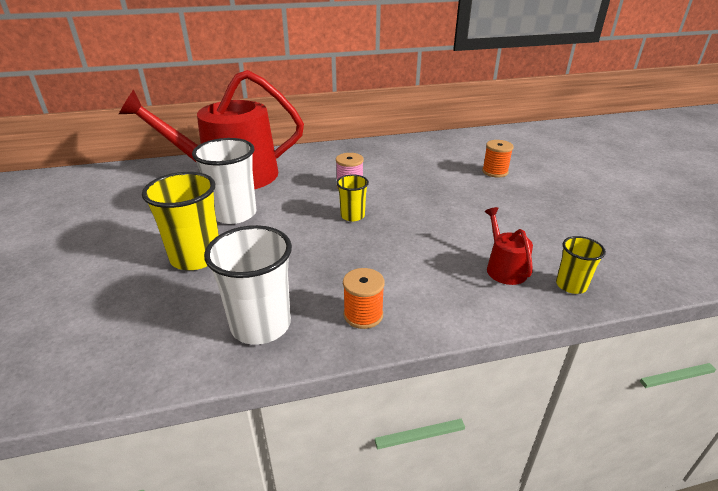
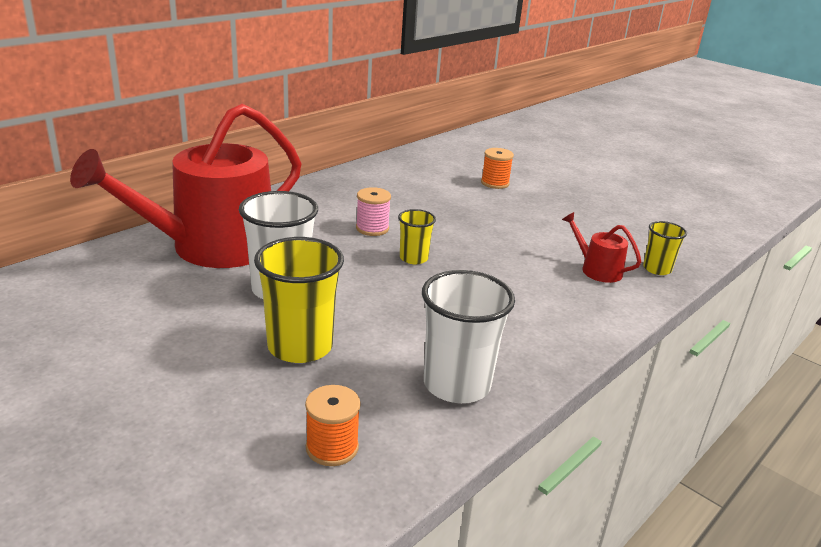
camera: 35 degrees left, 5 degrees down
orange spool [343,268,385,329] -> orange spool moved to [305,385,361,466]

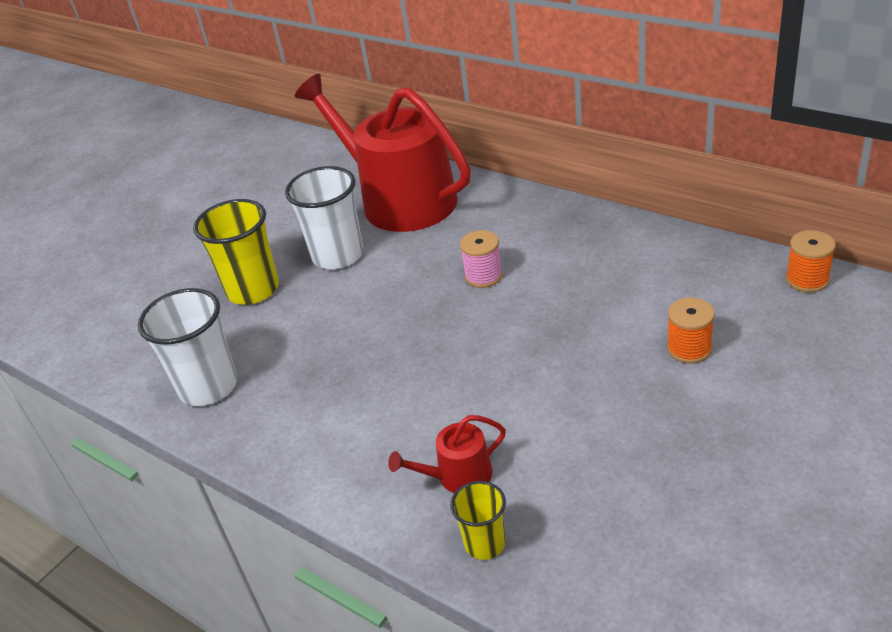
camera: 90 degrees right, 10 degrees up
orange spool [305,385,361,466] -> orange spool moved to [786,230,836,293]
yellow cup [398,209,436,264] -> none
red watering can [562,212,641,283] -> red watering can turned 150 degrees counterclockwise [388,415,506,493]

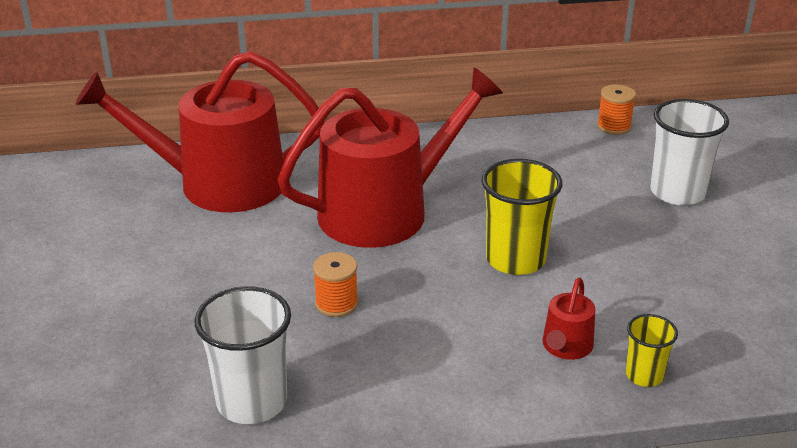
camera: 50 degrees left, 5 degrees down
yellow cup [193,199,279,305] -> yellow cup moved to [482,159,563,275]
white cup [285,166,363,269] -> white cup moved to [650,99,729,205]
pink spool [460,230,503,288] -> red watering can [278,67,503,248]
orange spool [667,298,715,364] -> orange spool moved to [313,252,358,317]

